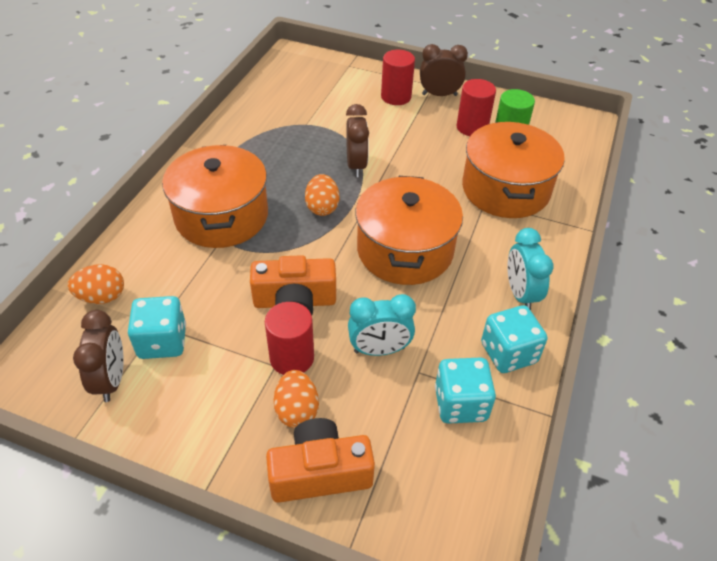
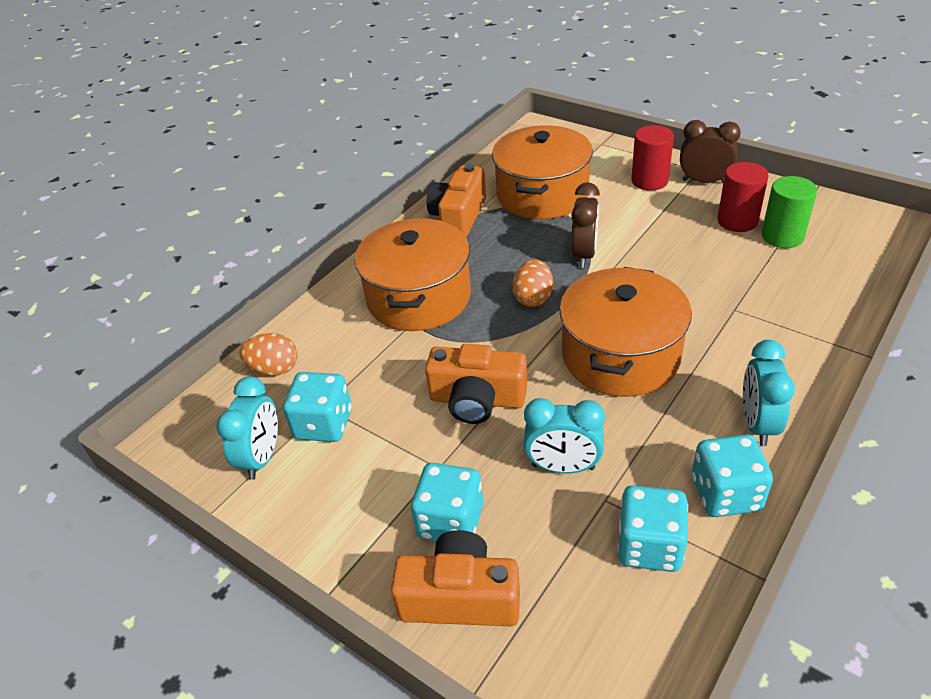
camera: 20 degrees right, 5 degrees down
brown clock [73,310,124,402] -> turquoise clock [217,377,278,480]
red cylinder [265,302,314,375] -> none
orange egg [274,370,319,428] -> turquoise dice [411,463,483,541]
orange pot [462,122,565,218] -> orange pot moved to [492,125,593,219]
none -> orange camera [427,164,486,237]

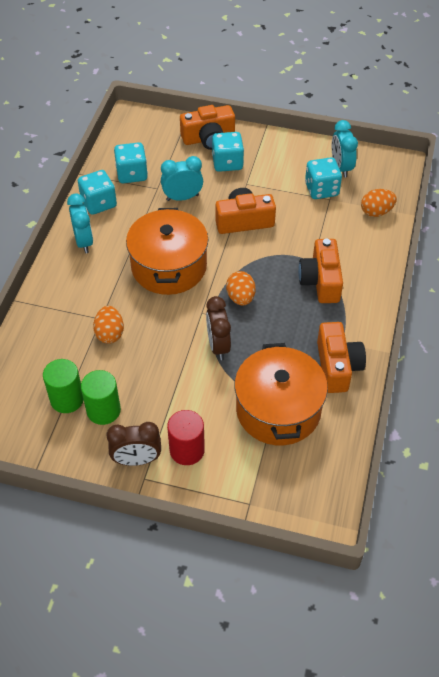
camera: 155 degrees right, 10 degrees up
orange pot [355,218,471,331] -> orange camera [298,239,343,303]
red cylinder [717,162,769,232] -> green cylinder [81,370,121,425]
none -> orange egg [93,306,124,344]

